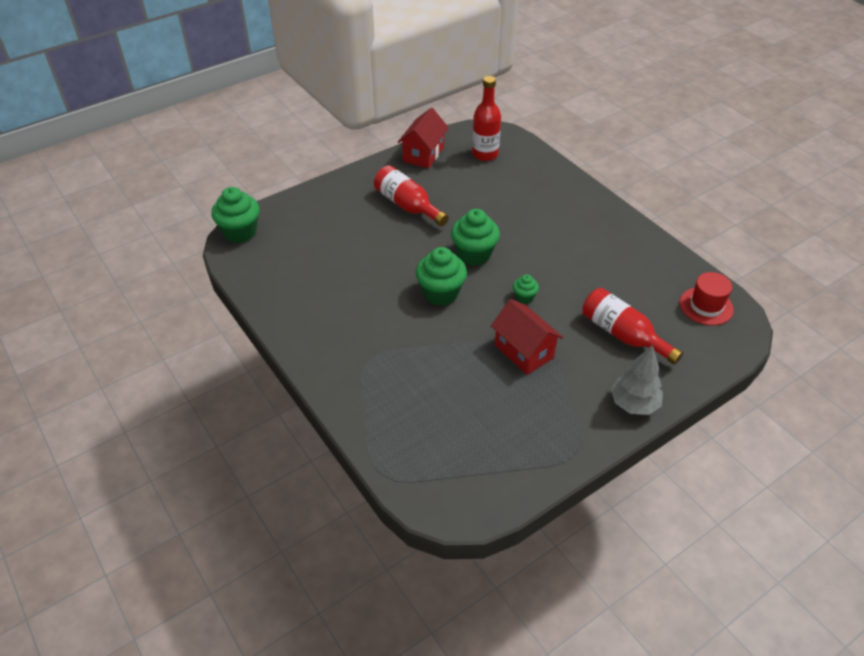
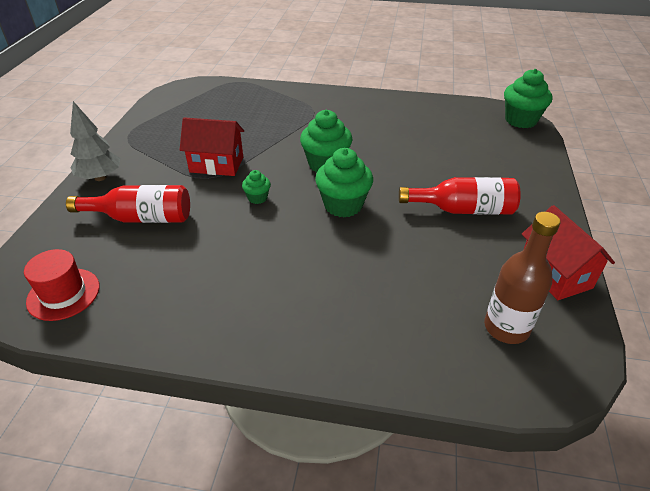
camera: 135 degrees right, 5 degrees down
red bottle [472,76,501,161] -> brown bottle [484,212,560,344]

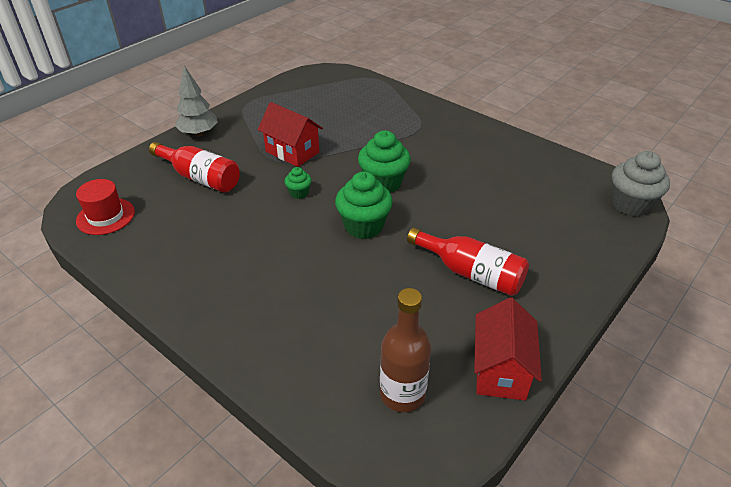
camera: 30 degrees right, 0 degrees up
green cupcake [504,69,552,128] -> grey cupcake [612,151,670,216]

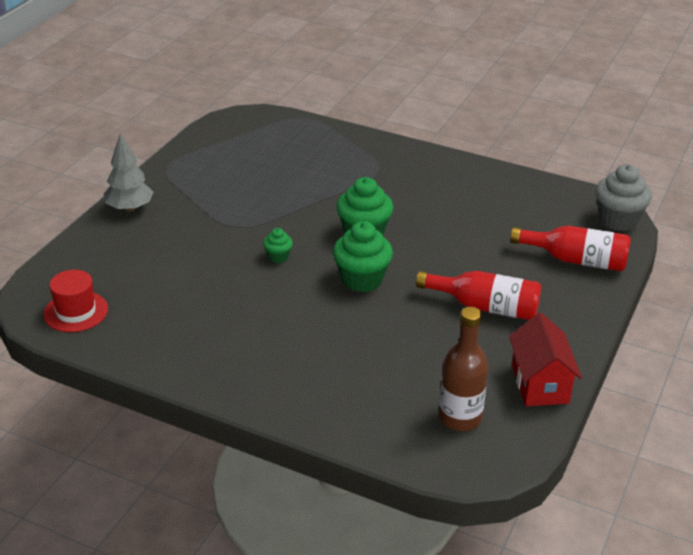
camera: 15 degrees left, 5 degrees down
red bottle [149,142,240,193] -> red bottle moved to [510,226,631,271]
red house [258,102,323,167] -> none

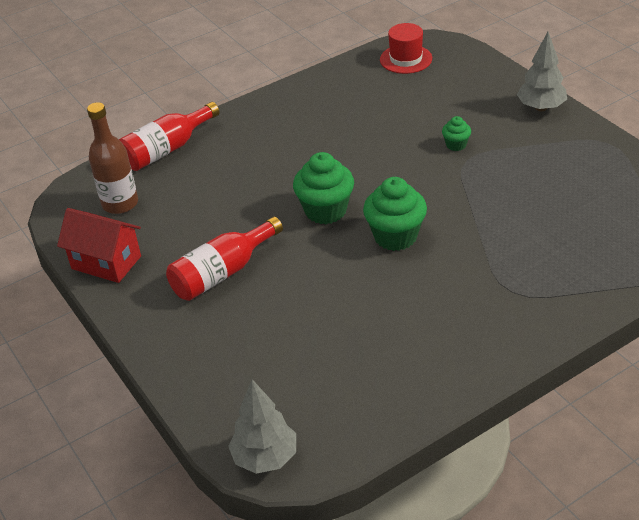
camera: 125 degrees right, 5 degrees up
green cupcake [263,228,293,263] -> green cupcake moved to [442,116,471,151]
red bottle [510,226,631,271] -> red bottle moved to [119,102,220,171]
grey cupcake [595,164,652,231] -> grey tree [228,379,296,474]

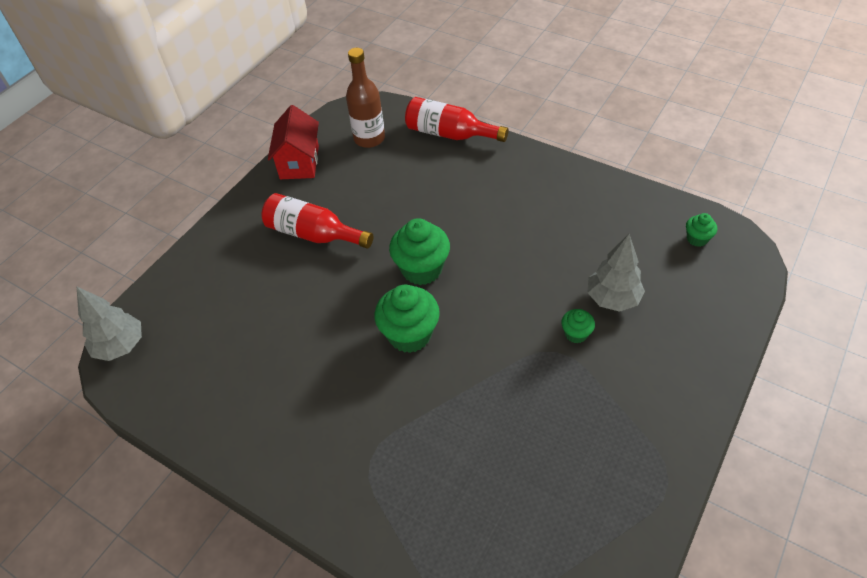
camera: 65 degrees right, 10 degrees up
red hat [380,23,432,74] -> green cupcake [686,213,717,247]
grey tree [517,32,567,111] -> grey tree moved to [588,234,645,312]

